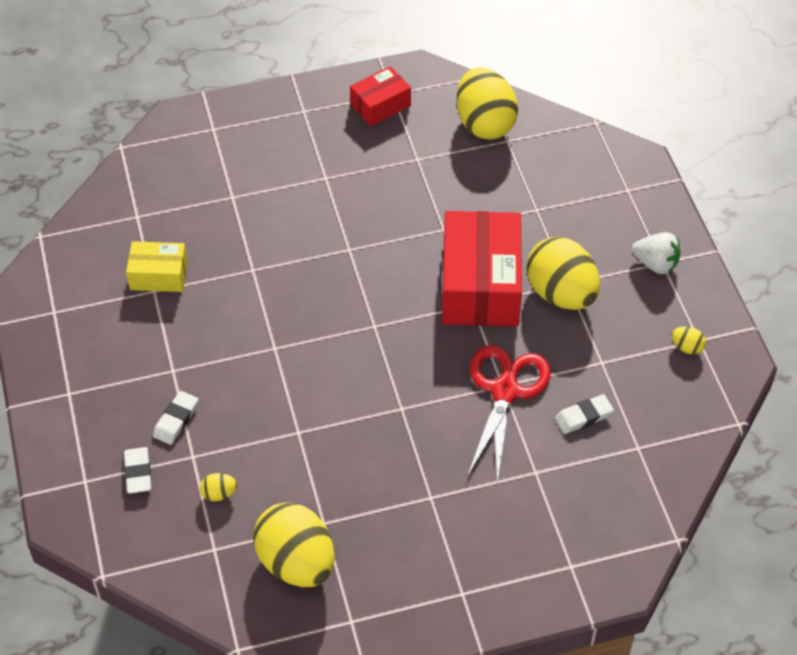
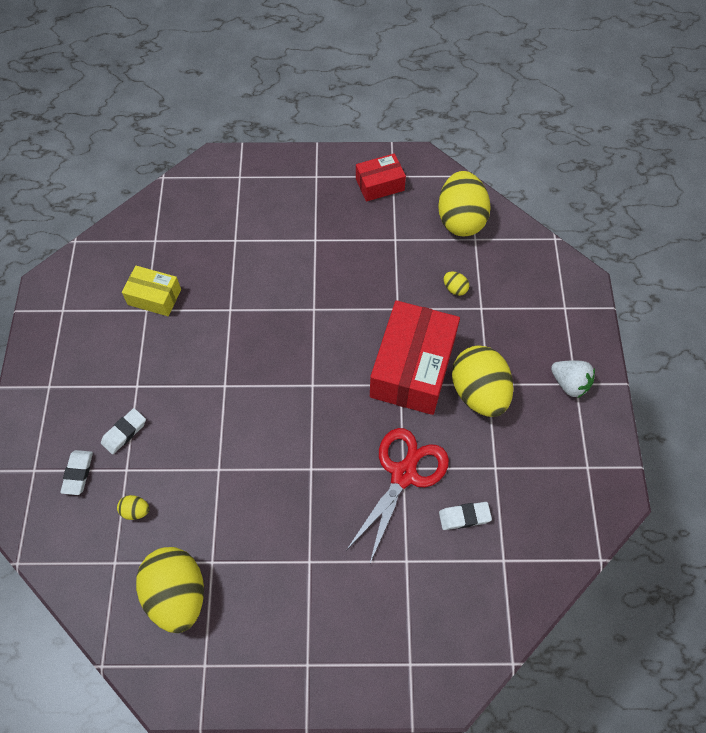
camera: 15 degrees right, 10 degrees up
yellow egg [671,326,706,354] -> yellow egg moved to [444,271,469,296]

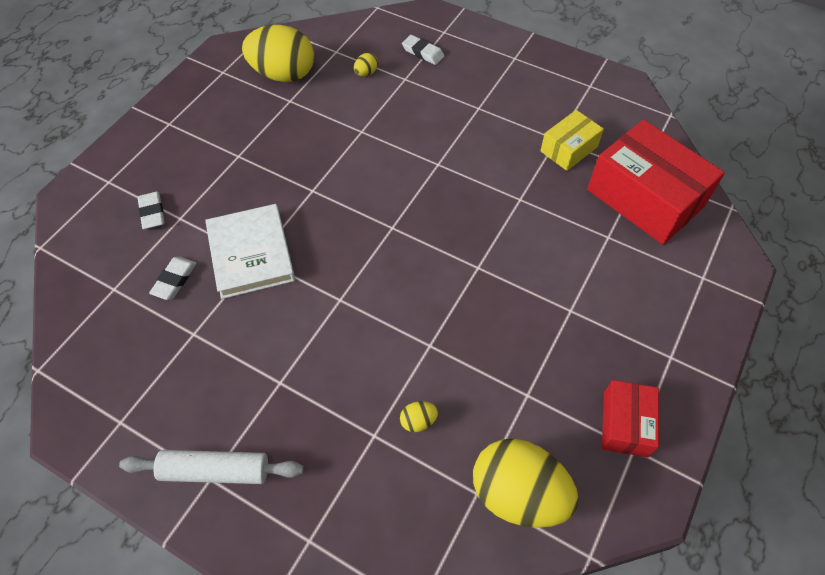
camera: 120 degrees right, 5 degrees down
white eraser [101,408,146,454] -> white eraser moved to [138,192,165,229]
red scissors [347,428,449,563] -> white book [205,204,295,299]
red box [370,300,460,415] -> red box moved to [587,119,725,245]
yellow egg [452,345,514,417] -> none
white strawberry [551,361,595,398] -> white rolling pin [119,450,304,484]

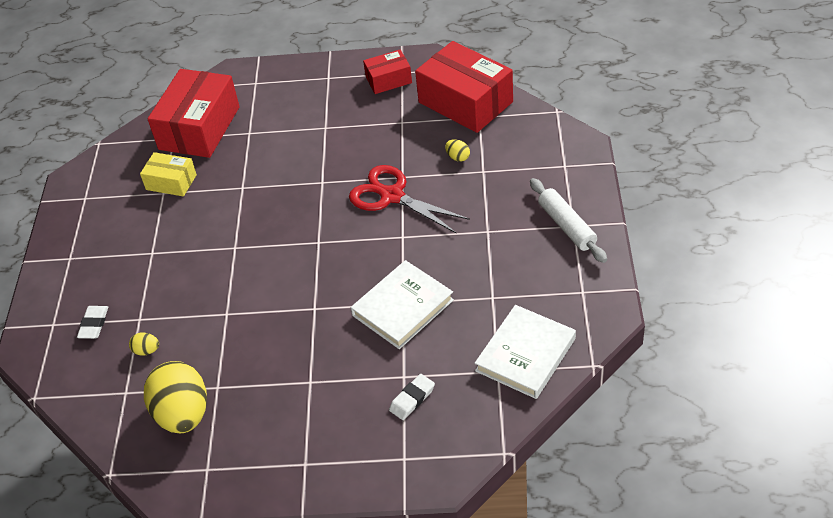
camera: 115 degrees left, 10 degrees down
white eraser [149,257,197,300] -> none
yellow egg [473,439,579,528] -> red box [415,41,513,133]
none -> red scissors [349,165,470,234]
none -> white book [475,305,576,399]

